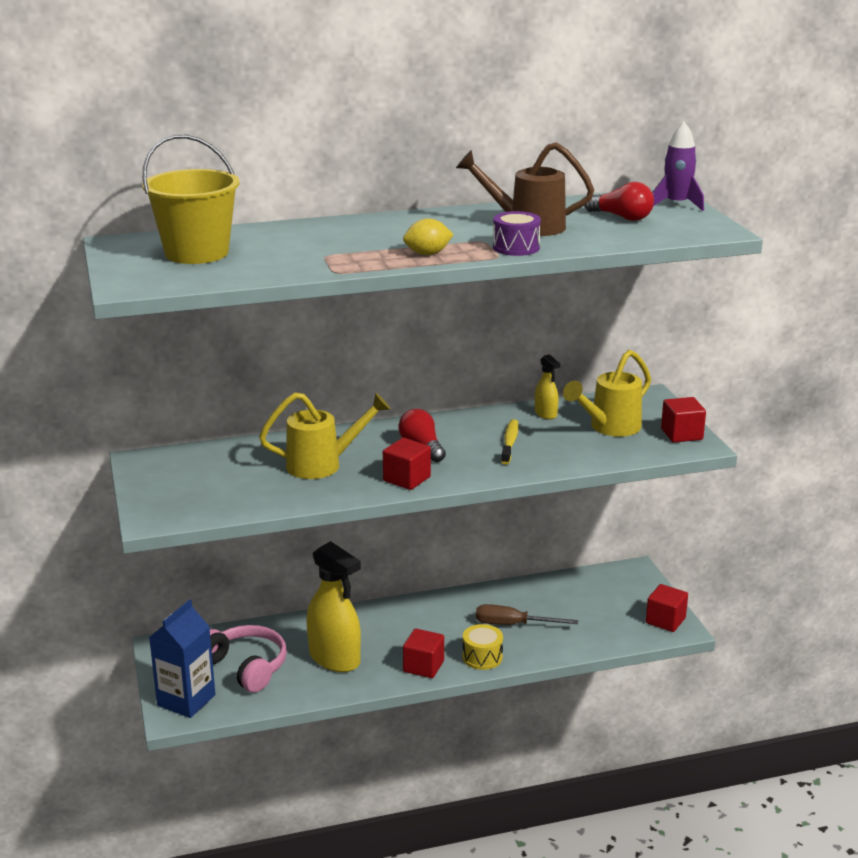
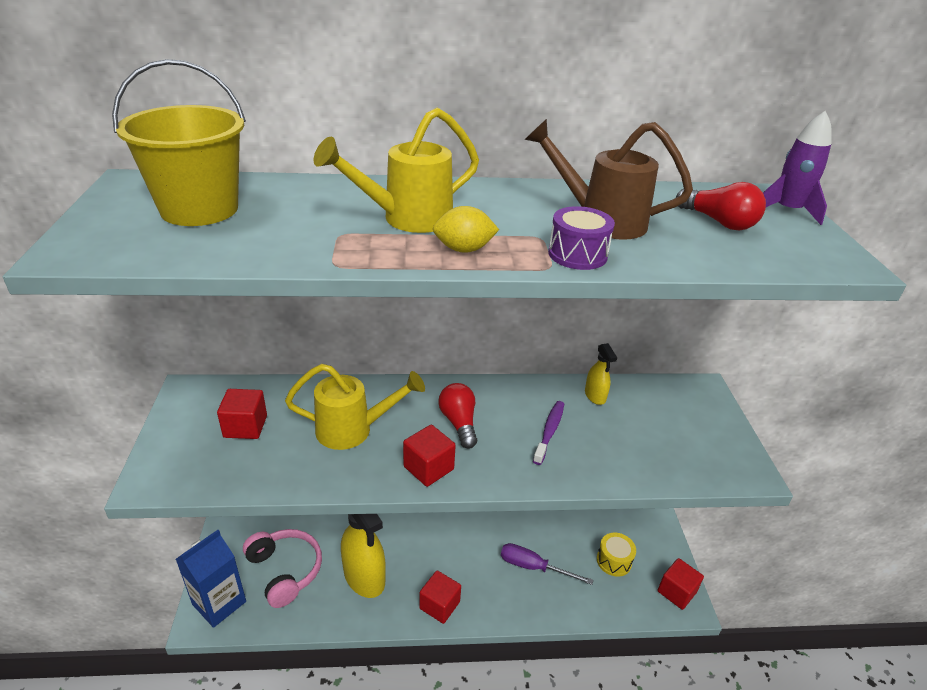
camera: 10 degrees right, 10 degrees up
yellow drum [462,624,503,670] -> yellow drum moved to [597,533,636,577]
brown screwdriver [476,604,578,625] -> purple screwdriver [501,543,593,585]
yellow toothbrush [501,419,519,465] -> purple toothbrush [533,401,564,465]
yellow watering can [563,350,651,437] -> yellow watering can moved to [313,108,479,233]
red cube [661,397,706,443] -> red cube moved to [217,389,267,439]

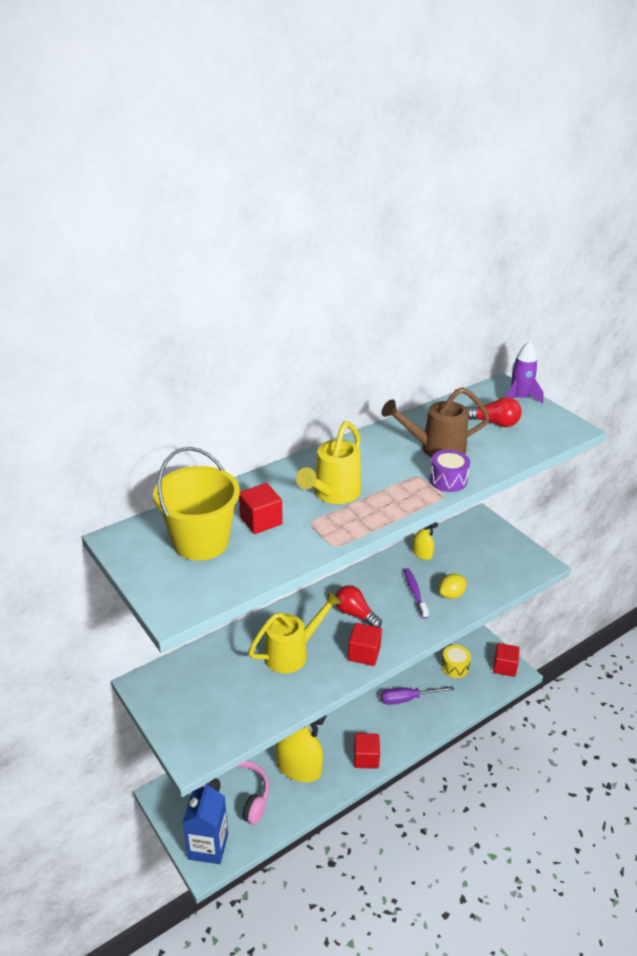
camera: 30 degrees left, 0 degrees up
red cube [217,389,267,439] -> red cube moved to [239,483,283,534]
yellow lemon [433,206,499,253] -> yellow lemon moved to [439,574,466,599]

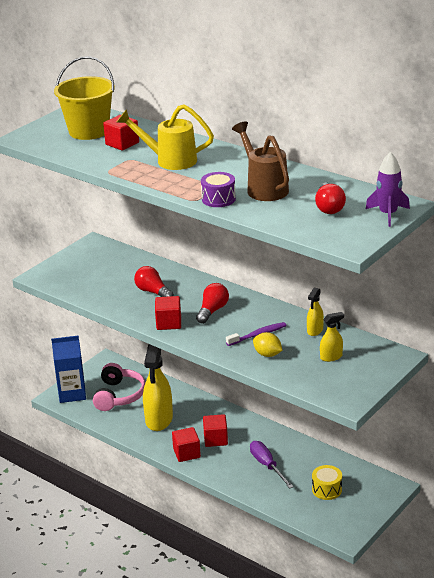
camera: 75 degrees right, 5 degrees down
yellow watering can [248,591,342,673] -> red light bulb [134,266,174,297]
red cube [493,643,520,677] -> red cube moved to [203,414,228,447]
none -> yellow spray bottle [320,312,344,362]

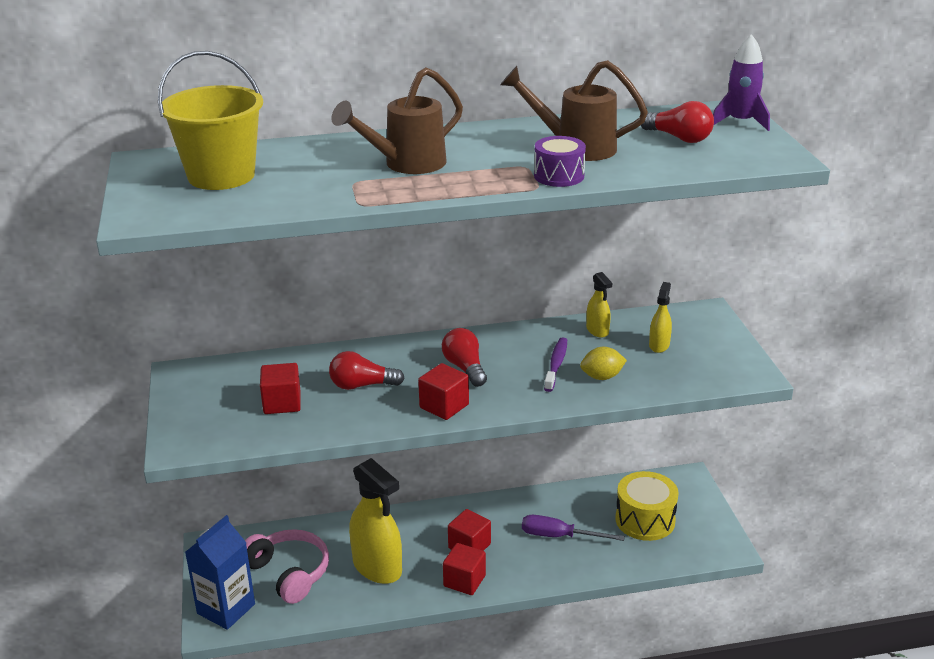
camera: 50 degrees left, 0 degrees up
red cube [103,115,139,151] -> red cube moved to [260,363,301,414]
yellow watering can [116,104,214,170] -> brown watering can [331,67,463,174]
yellow drum [312,465,342,500] -> yellow drum [615,471,679,541], size x1.55

